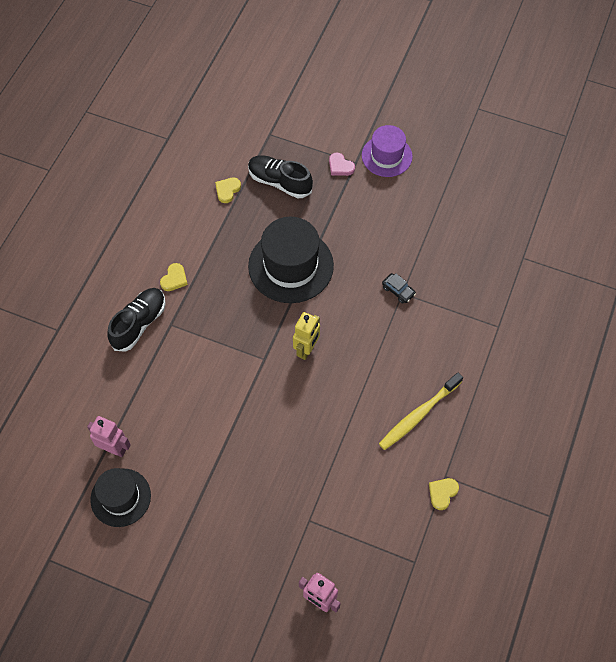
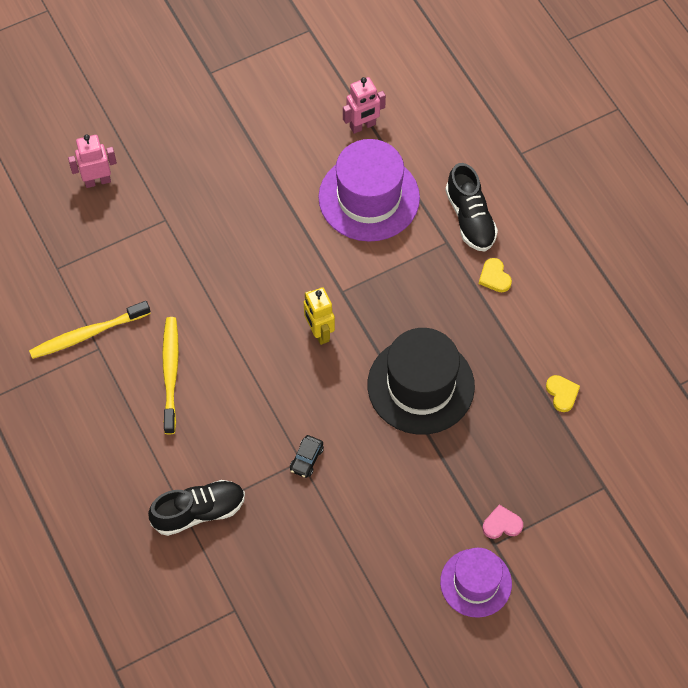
camera: 130 degrees right, 0 degrees up
black hat [90,468,151,527] -> none
black shoe [248,155,313,198] -> black shoe moved to [148,480,245,536]
black car [382,273,416,303] -> black car turned 60 degrees counterclockwise [290,435,324,478]
yellow heart [429,478,459,510] -> yellow toothbrush [29,301,151,359]
none -> purple hat [318,139,420,242]

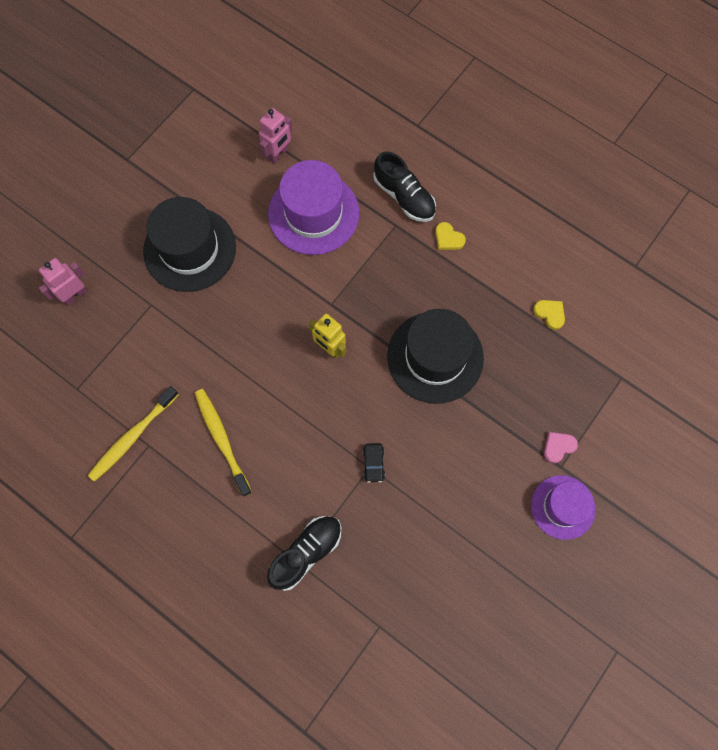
camera: 25 degrees left, 10 degrees up
none -> black hat [143,197,236,292]

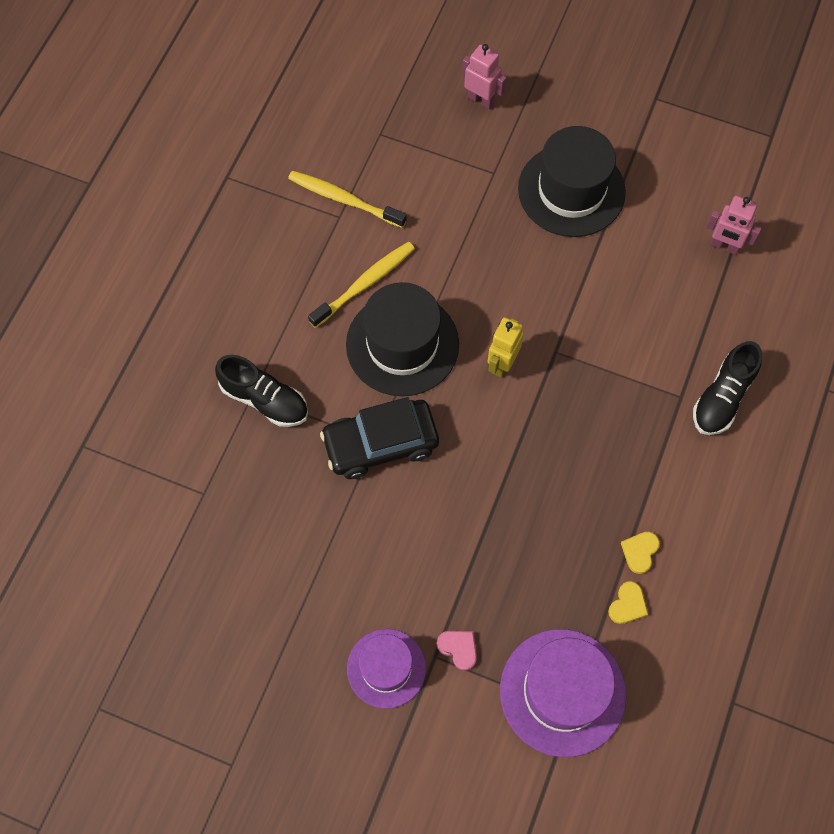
camera: 75 degrees right, 5 degrees down
purple hat [268,160,359,255] -> purple hat moved to [500,629,626,757]
black car [363,443,385,483] -> black car [320,397,439,479], size x2.43
black hat [387,309,484,404] -> black hat moved to [346,282,459,396]
yellow heart [435,222,466,250] -> yellow heart moved to [621,532,660,574]

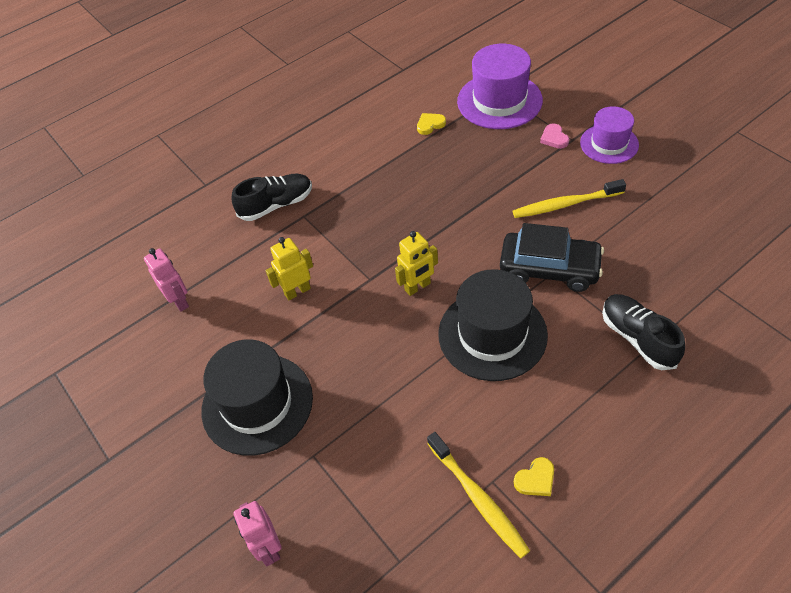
camera: 145 degrees left, 15 degrees down
yellow toothbrush [308,242,415,328] -> yellow toothbrush moved to [513,179,626,218]
yellow heart [621,532,660,574] -> yellow heart moved to [514,457,554,496]
none -> yellow robot [266,237,313,301]

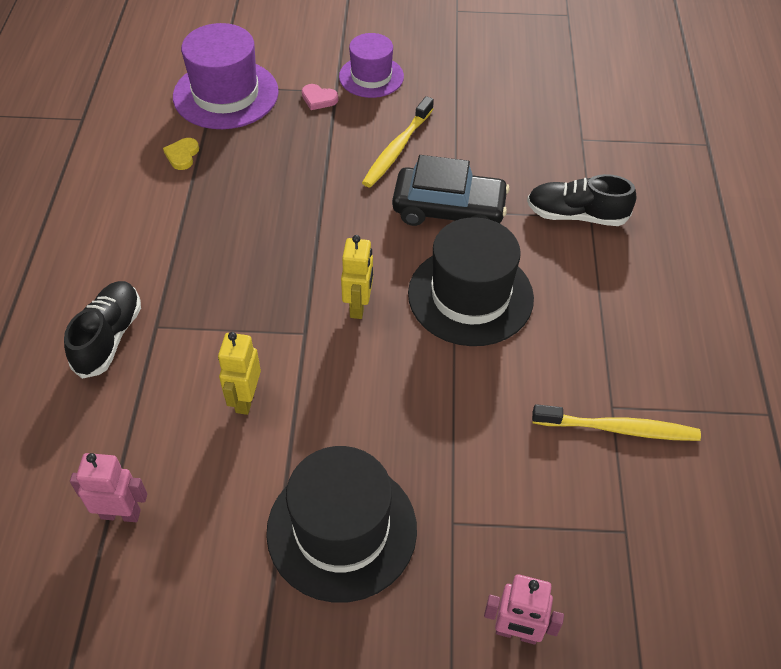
camera: 55 degrees left, 0 degrees up
black car [500,223,604,292] -> black car turned 45 degrees clockwise [392,155,510,226]
yellow heart [514,457,554,496] -> none

